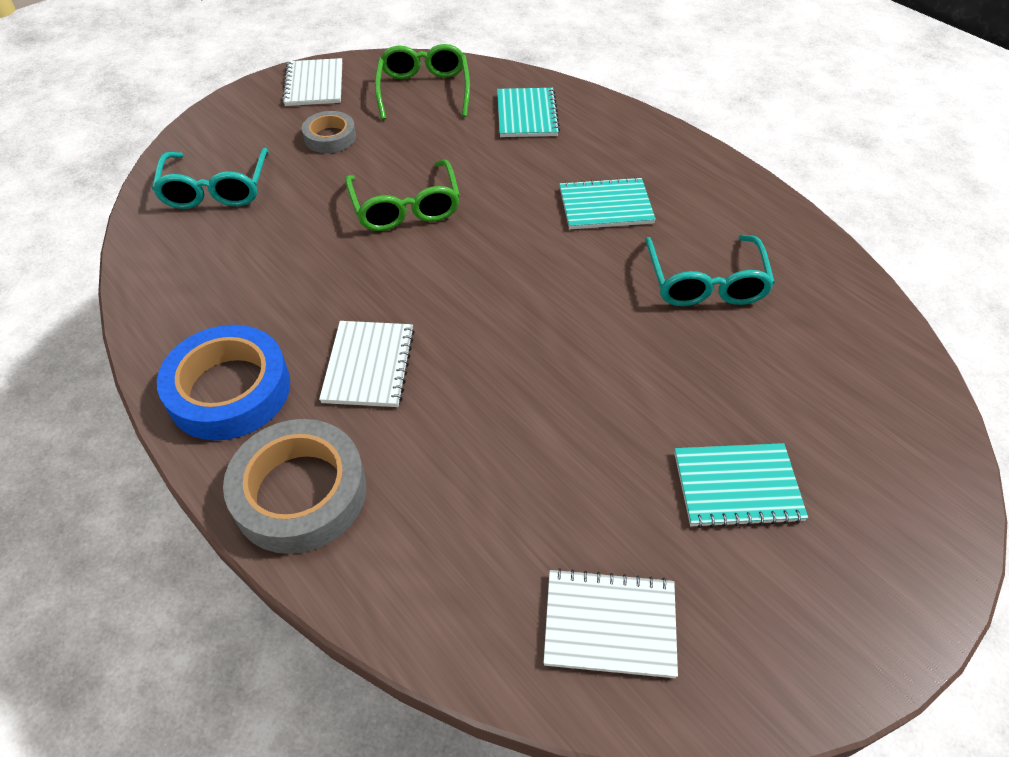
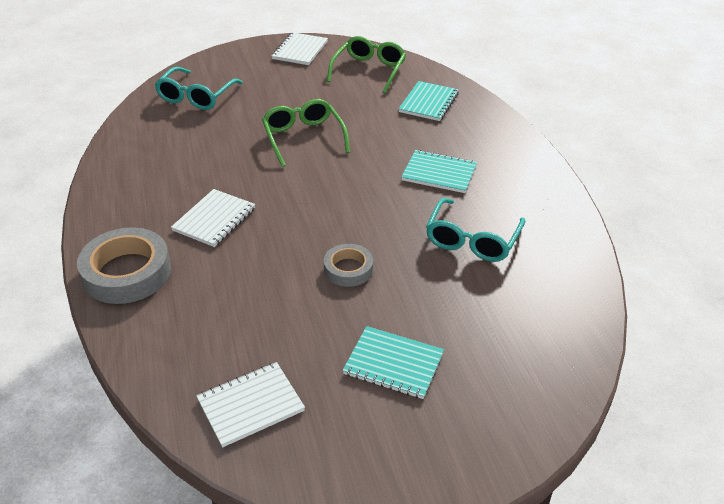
camera: 25 degrees right, 10 degrees down
blue tape [157,325,290,441] -> none
grey tape [302,111,356,153] -> grey tape moved to [324,244,373,287]
green glasses [345,160,460,231] -> green glasses turned 150 degrees clockwise [262,99,350,167]
white notebook [543,568,678,678] -> white notebook turned 60 degrees counterclockwise [196,362,305,448]

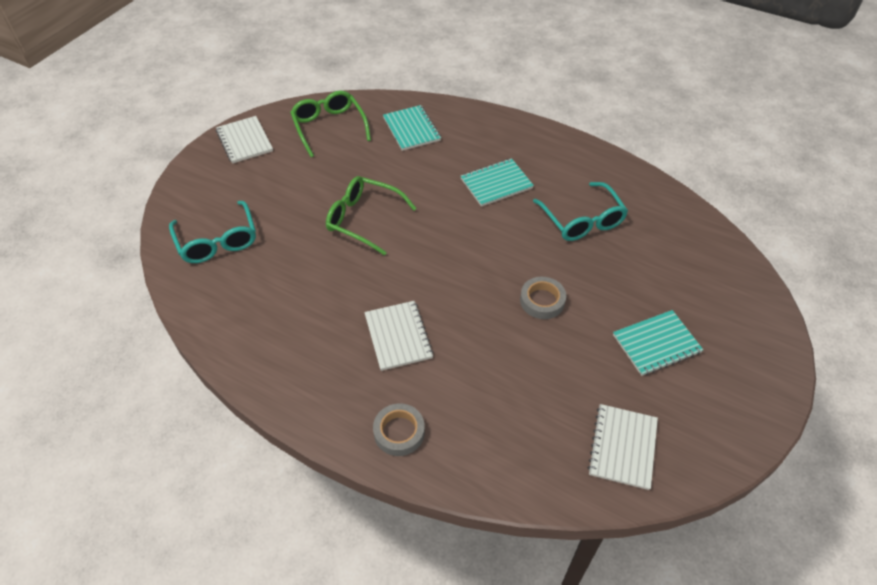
camera: 45 degrees left, 10 degrees up
grey tape [77,227,171,304] -> grey tape [373,403,425,456], size x0.57

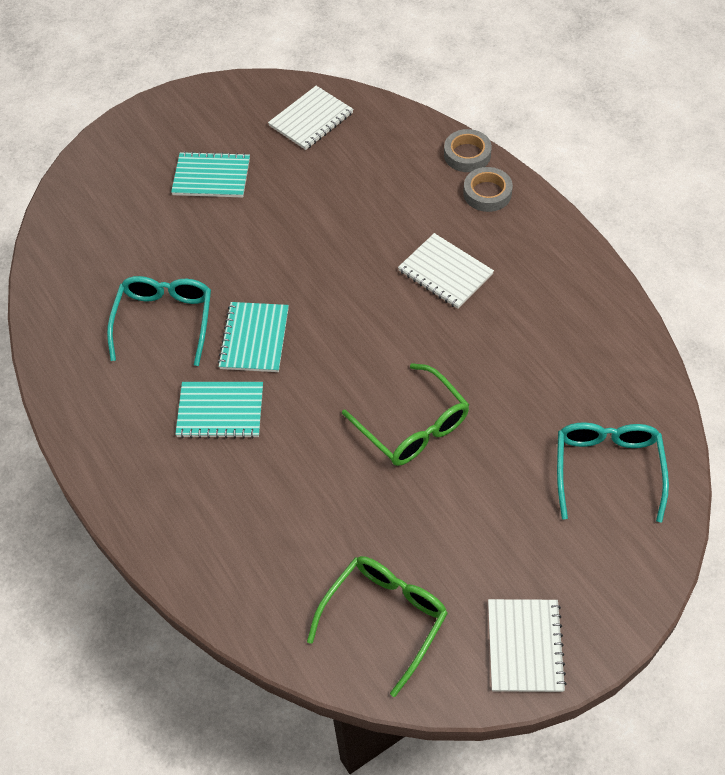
camera: 150 degrees left, 5 degrees up
green glasses [290,91,371,157] -> green glasses turned 150 degrees counterclockwise [307,556,448,697]
white notebook [364,301,433,371] -> white notebook turned 60 degrees counterclockwise [398,233,494,309]
turquoise notebook [383,105,441,151] -> turquoise notebook moved to [218,302,289,372]
grey tape [520,277,566,319] -> grey tape moved to [444,129,492,172]

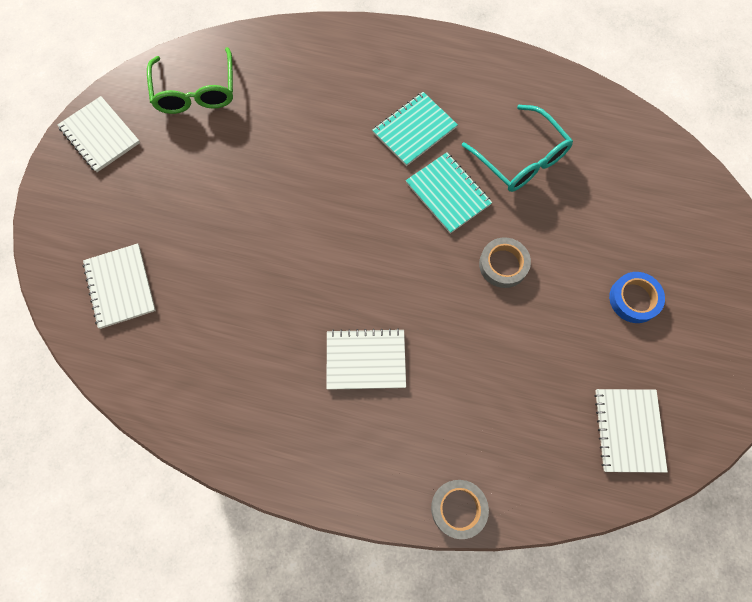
camera: 135 degrees right, 15 degrees up
turquoise notebook [171,151,250,198] -> blue tape [609,272,665,323]
green glasses [342,363,469,466] -> none
grey tape [463,167,513,212] -> grey tape moved to [479,237,531,288]
turquoise glasses [557,422,669,523] -> white notebook [83,243,156,329]

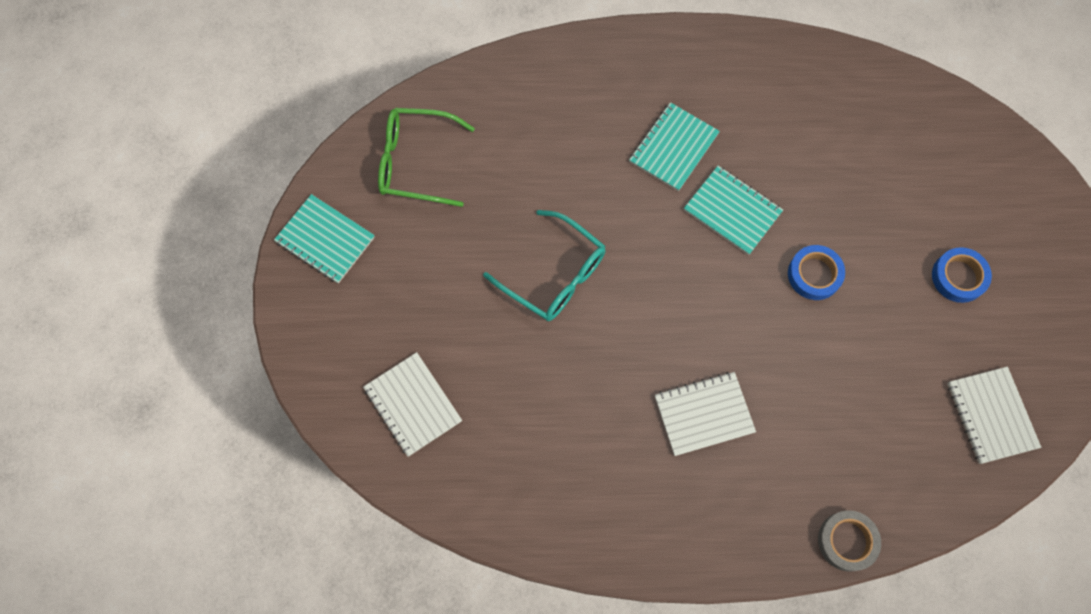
camera: 15 degrees left, 0 degrees up
white notebook [57,96,140,172] -> turquoise notebook [274,194,375,284]
green glasses [147,47,233,114] -> green glasses turned 120 degrees clockwise [378,108,475,207]
turquoise glasses [462,105,573,192] -> turquoise glasses moved to [483,210,606,321]
grey tape [479,237,531,288] -> blue tape [788,245,845,300]

